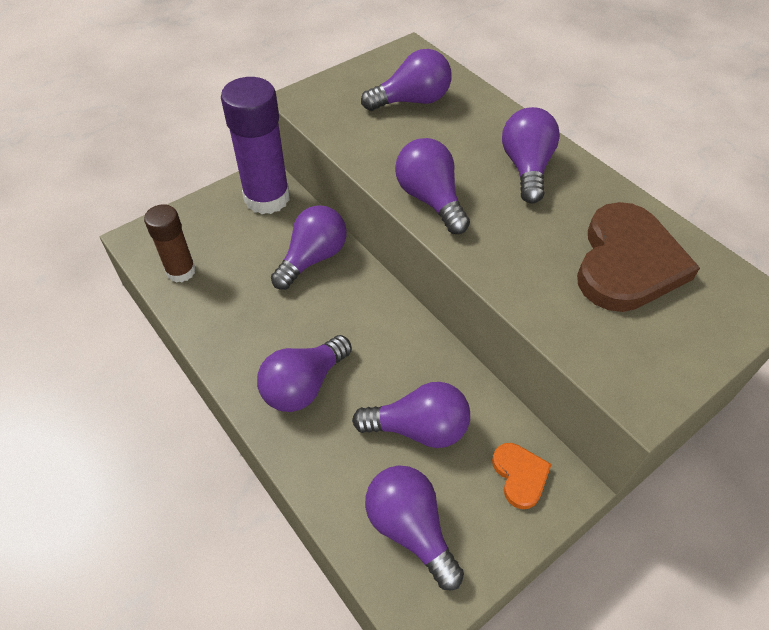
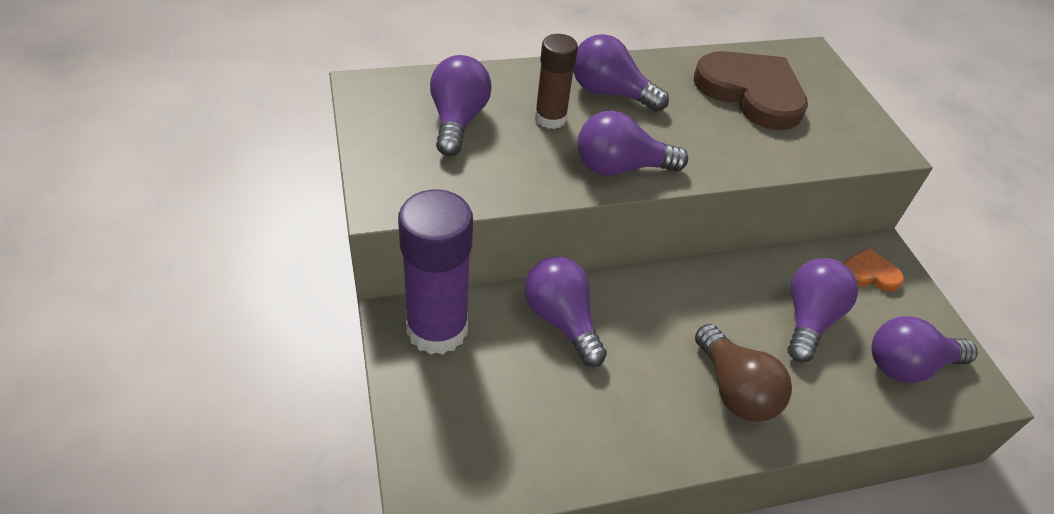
camera: 70 degrees left, 5 degrees down
brown glue stick [144,204,196,283] -> brown glue stick moved to [535,34,578,129]
purple light bulb [257,335,352,412] -> brown light bulb [695,324,792,422]

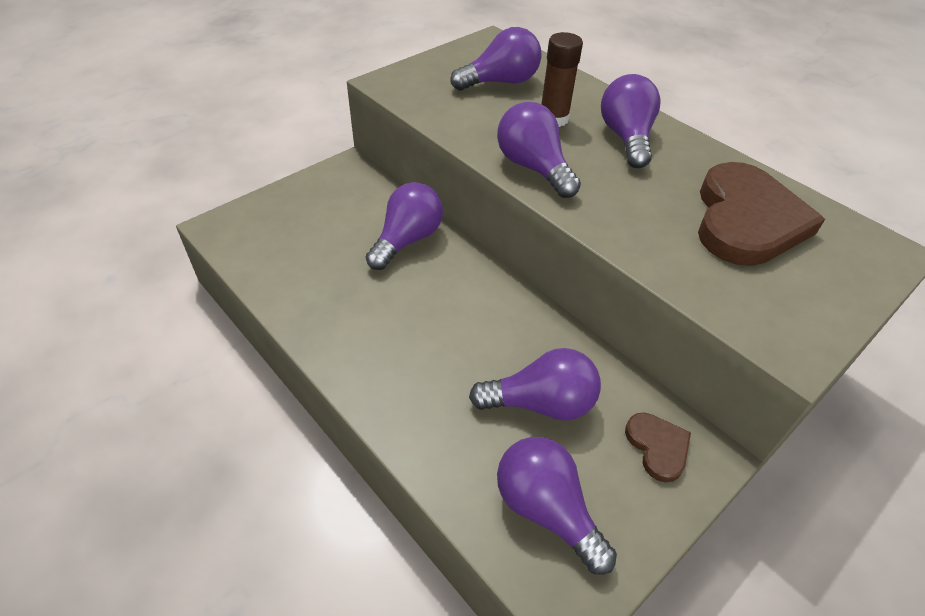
camera: 65 degrees right, 0 degrees up
purple glue stick [398,189,473,355] -> none
brown light bulb [695,324,792,422] -> none
orange heart [844,248,904,291] -> brown heart [625,413,691,482]

